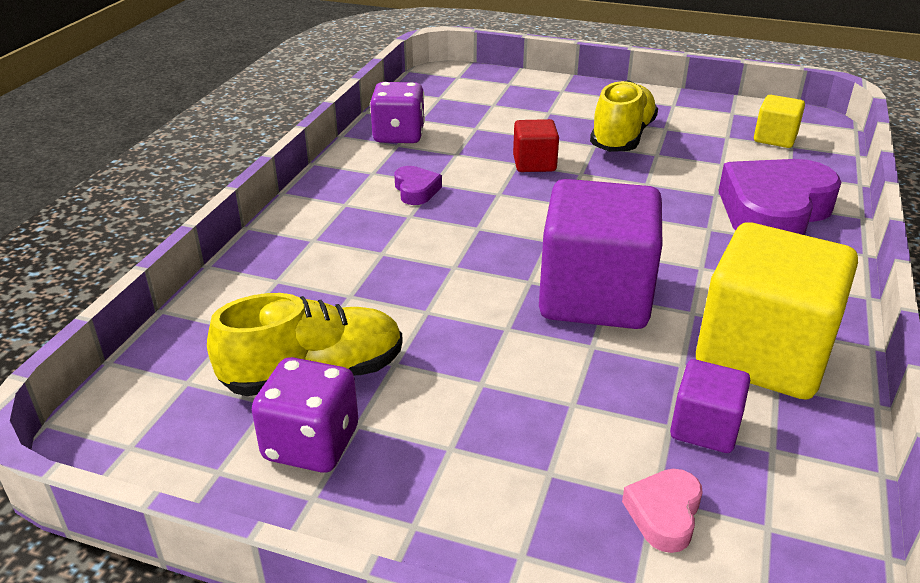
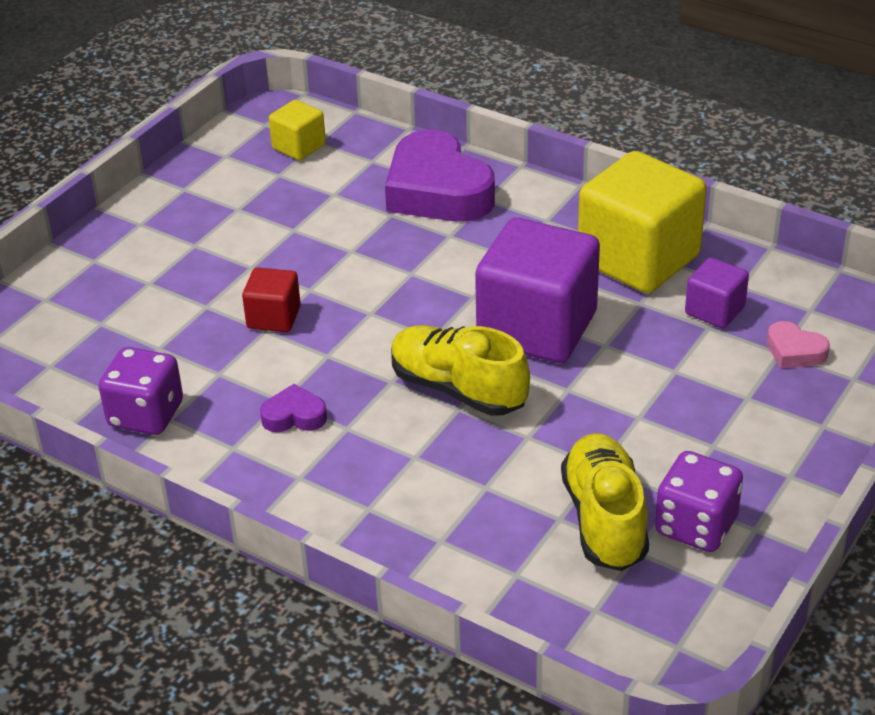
camera: 75 degrees left, 5 degrees up
yellow shoe [590,80,658,152] -> yellow shoe moved to [391,326,530,416]

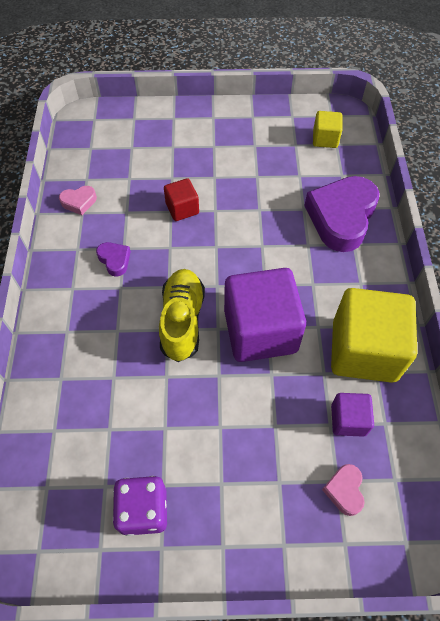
camera: 55 degrees right, 20 degrees up
purple dice [99,347,183,435] -> pink heart [59,186,97,215]
yellow shoe [561,433,649,571] -> none

